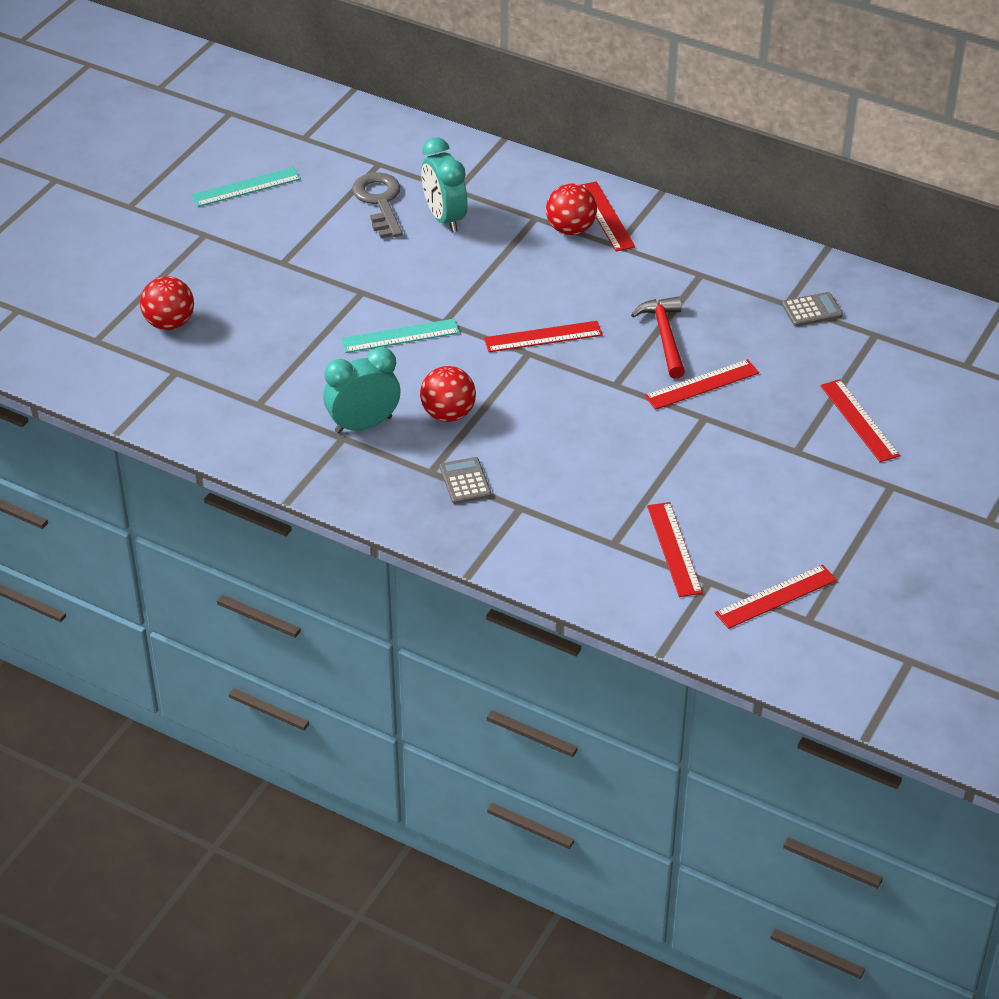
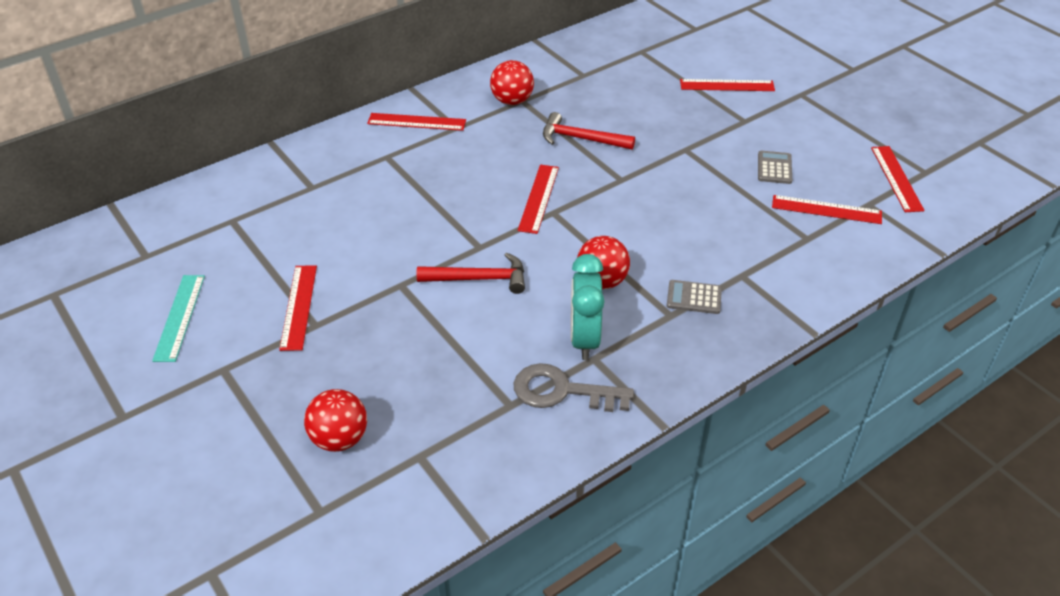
camera: 65 degrees left, 0 degrees up
turquoise ruler [341,319,460,353] -> red hammer [417,253,525,294]
grey key [352,172,403,238] -> grey key moved to [514,363,634,412]
turquoise clock [421,137,468,233] -> none
red ball [546,184,597,235] -> red ball moved to [490,60,534,105]
red ruler [644,359,759,410] -> red ruler moved to [279,265,317,351]
grey calculator [782,292,843,326] -> grey calculator moved to [758,151,792,184]

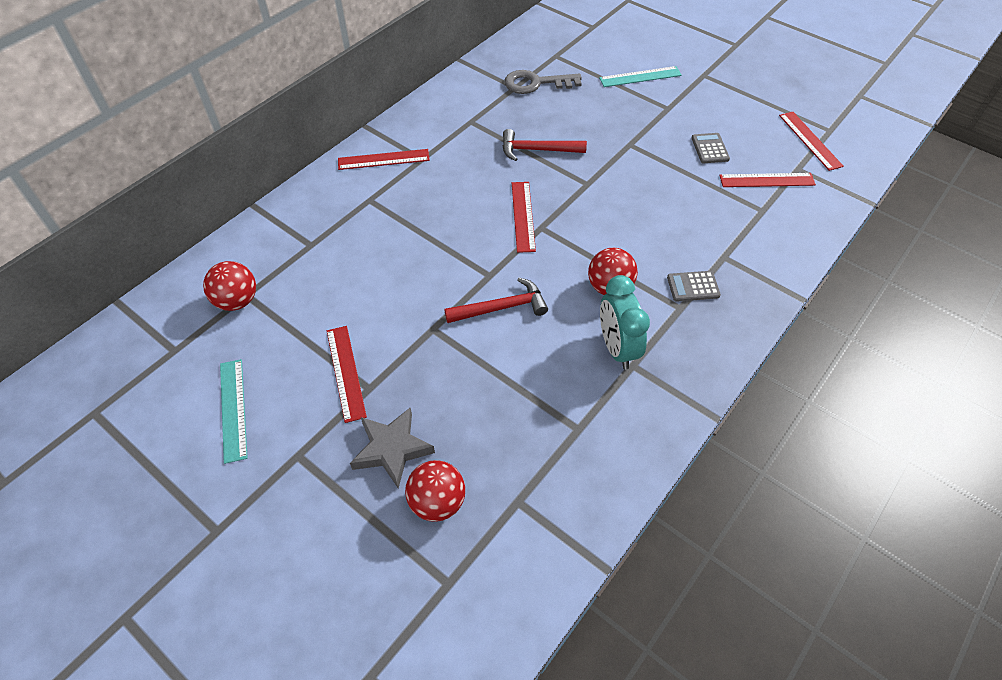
camera: 15 degrees left, 10 degrees up
red ball [490,60,534,105] -> red ball moved to [203,261,256,311]
grey key [514,363,634,412] -> grey key moved to [504,70,582,94]
red ruler [680,79,775,91] -> turquoise ruler [599,66,682,87]
none -> grey star [350,407,435,488]

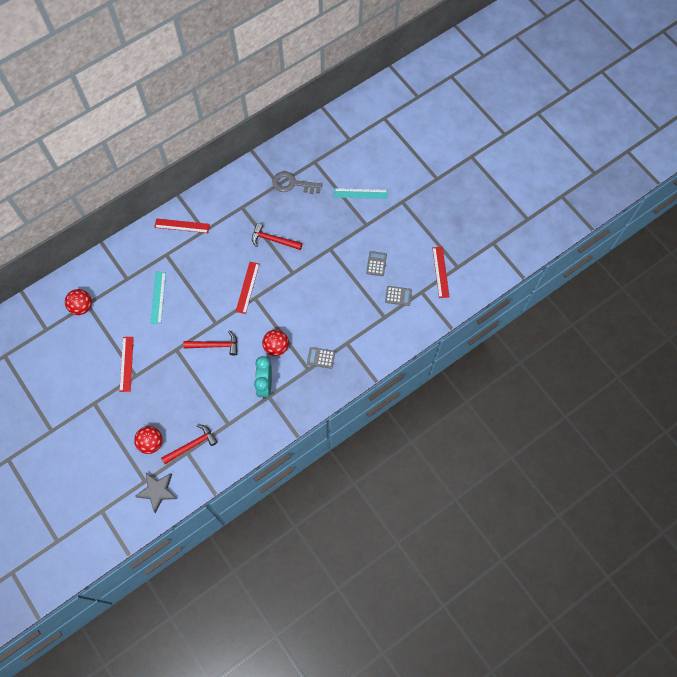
camera: 15 degrees right, 15 degrees up
turquoise ruler [220,359,248,464] -> turquoise ruler moved to [150,272,166,324]
grey star [350,407,435,488] -> grey star moved to [135,473,177,513]
red ruler [719,173,816,187] -> grey calculator [385,286,412,306]
none -> red hammer [161,424,218,464]

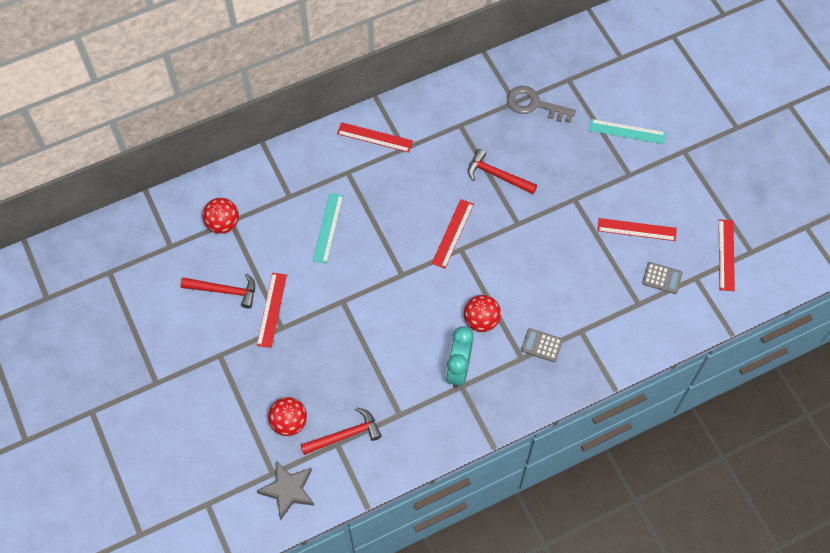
camera: 10 degrees right, 5 degrees down
red hammer [183,330,237,356] -> red hammer moved to [180,273,255,309]
grey calculator [366,251,387,276] -> red ruler [597,218,677,241]

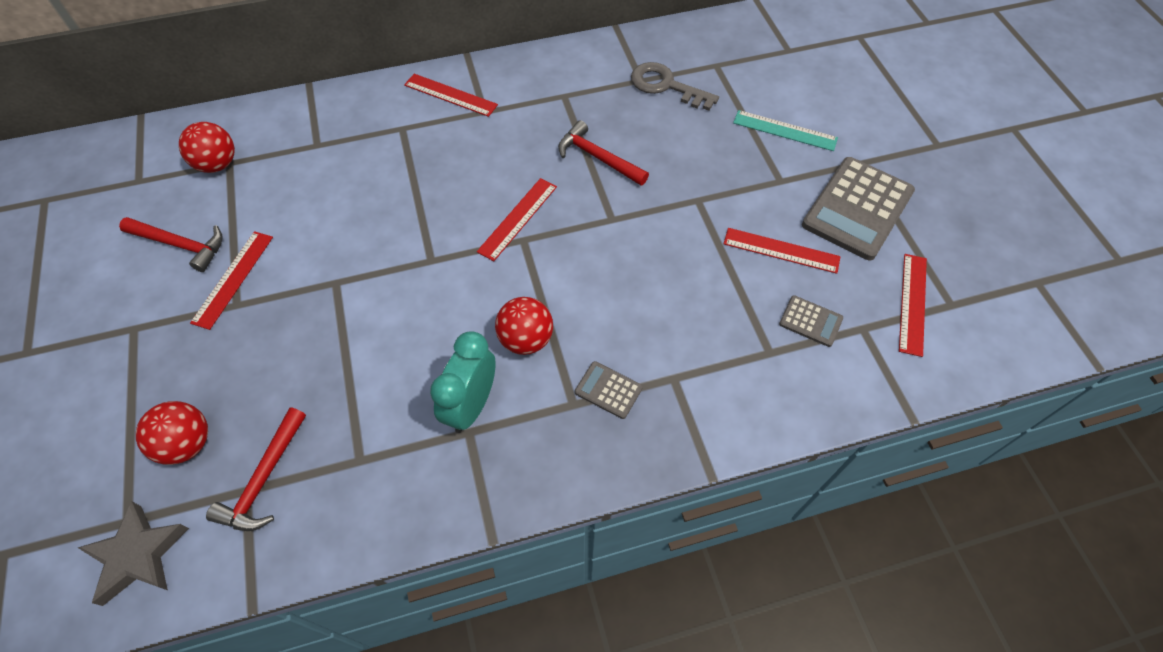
camera: 10 degrees right, 5 degrees down
red hammer [301,408,382,455] -> red hammer turned 120 degrees clockwise [206,408,306,531]
turquoise ruler [313,193,344,264] -> none
none -> grey calculator [802,157,915,260]

